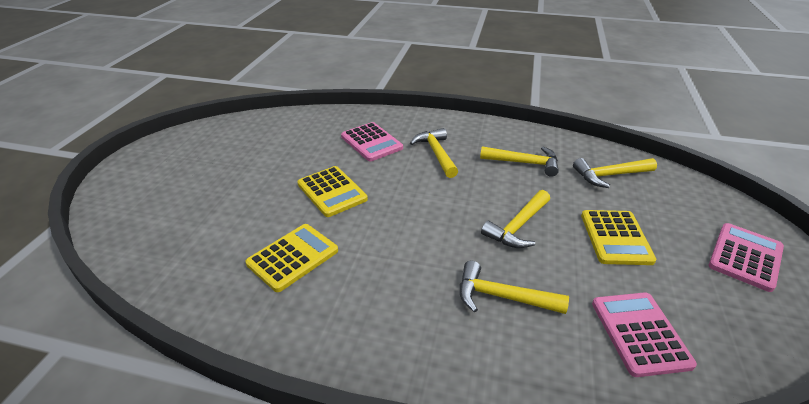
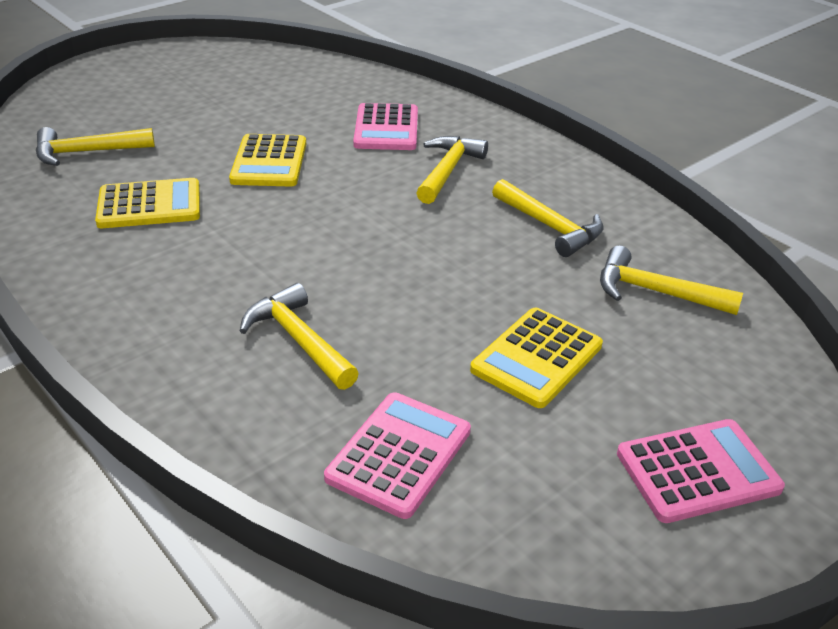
camera: 35 degrees right, 0 degrees up
yellow hammer [481,190,550,248] -> yellow hammer moved to [36,127,155,166]

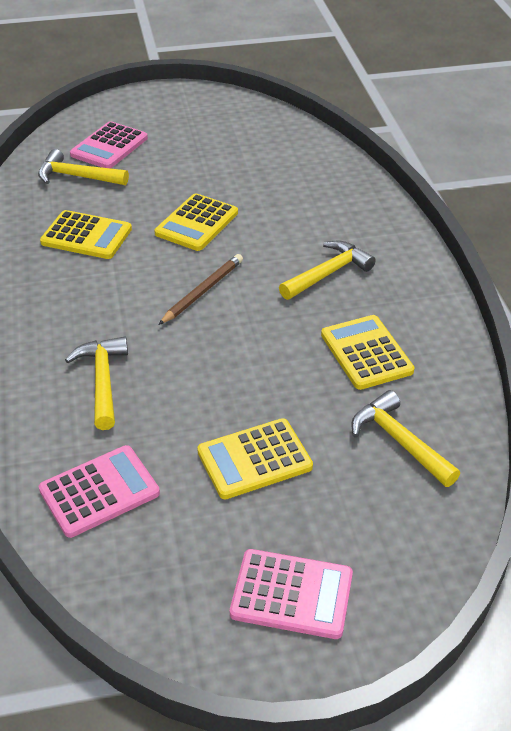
camera: 30 degrees right, 5 degrees up
pink calculator [353,103,418,150] -> pink calculator moved to [70,121,148,169]
yellow hammer [492,179,604,257] -> yellow calculator [321,315,415,390]
none -> brown pencil [158,254,243,325]

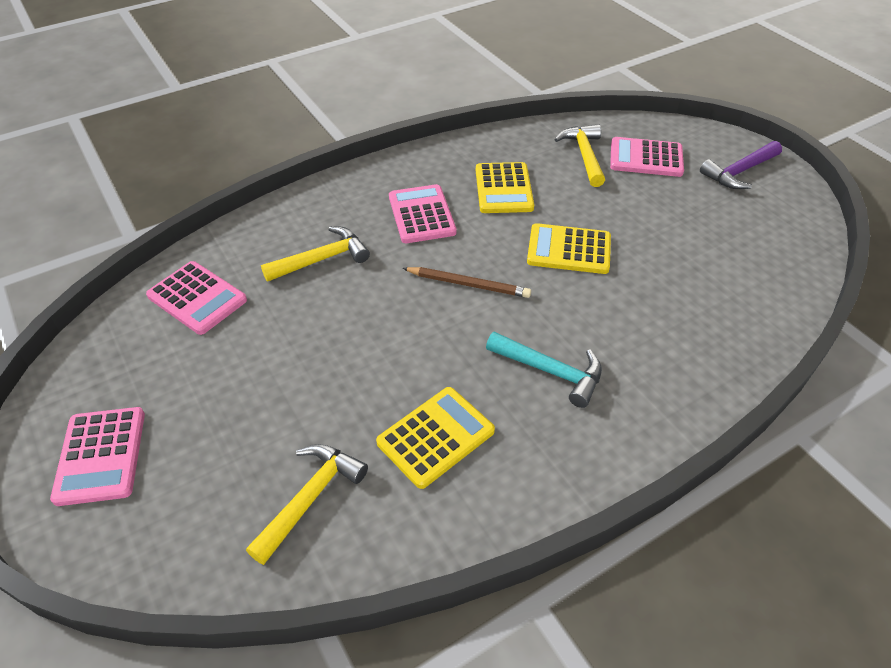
camera: 70 degrees right, 5 degrees up
yellow calculator [197,418,313,499] -> none
yellow hammer [279,241,376,300] -> turquoise hammer [486,332,602,408]
none -> pink calculator [389,184,457,243]
none -> purple hammer [700,141,782,189]

